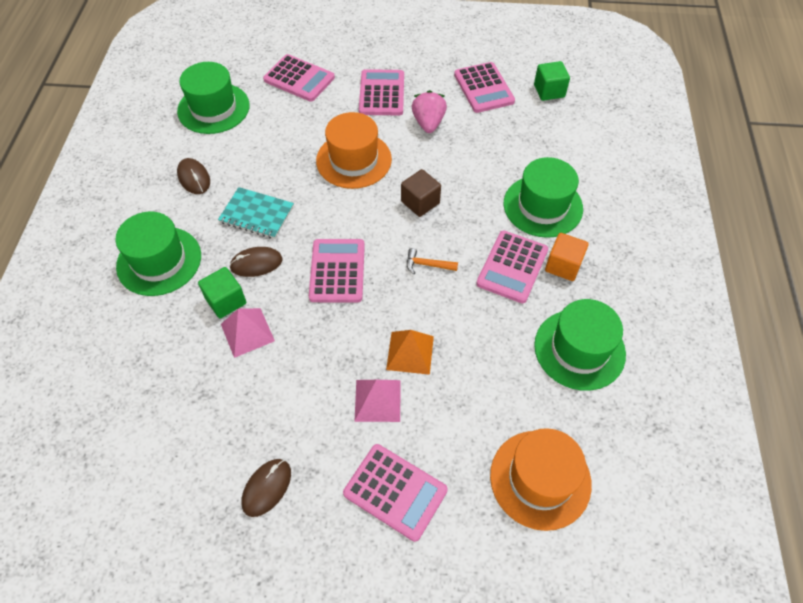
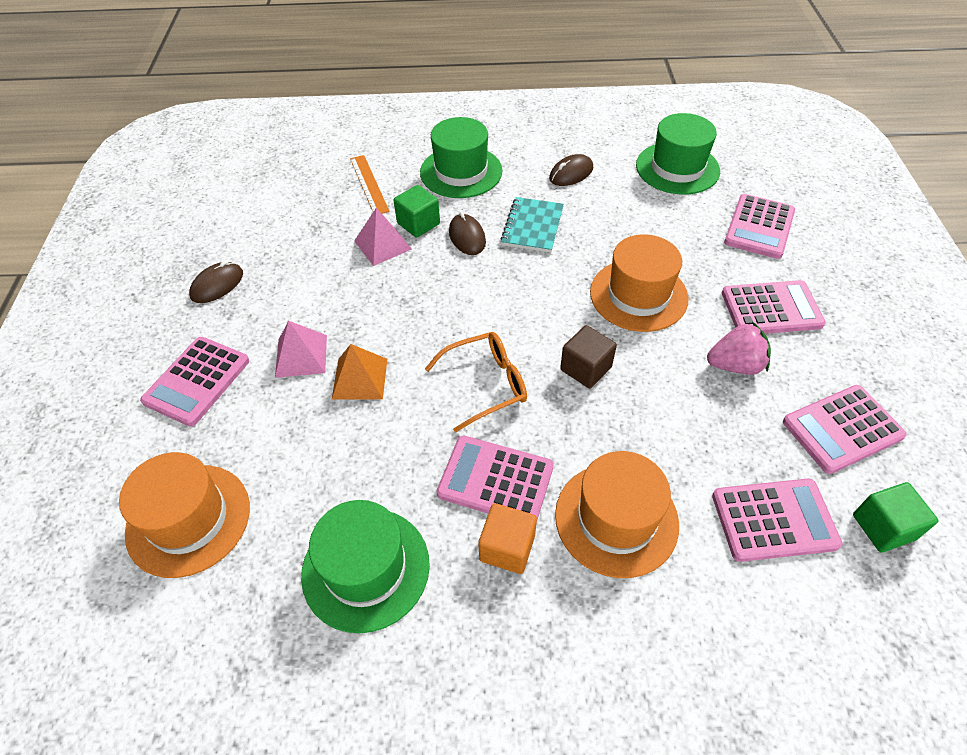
camera: 85 degrees right, 5 degrees down
brown mouse [242,459,291,517] -> brown mouse turned 75 degrees counterclockwise [189,261,243,303]
pink calculator [309,239,365,302] -> pink calculator moved to [712,478,842,562]
orange hammer [407,248,458,274] -> orange glasses [425,332,527,433]
green hat [504,157,583,238] -> orange hat [555,451,679,578]
none -> orange ruler [350,155,390,214]

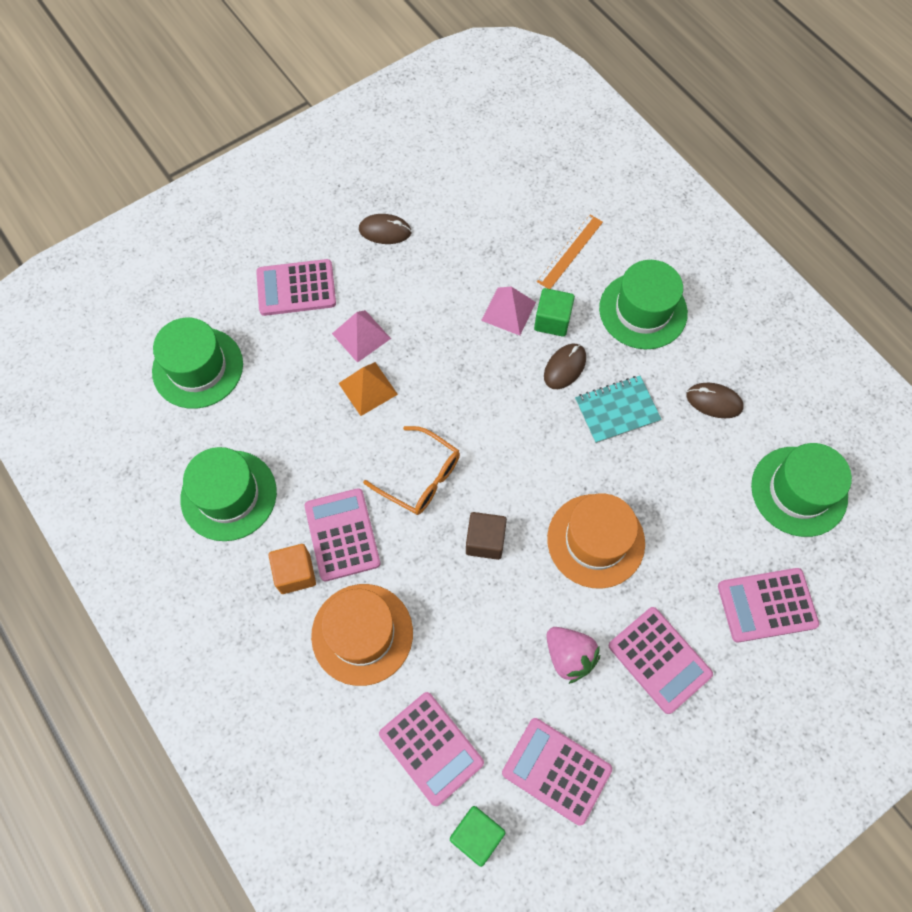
camera: 55 degrees right, 15 degrees up
orange hat [119,452,250,578] -> green hat [152,318,243,409]

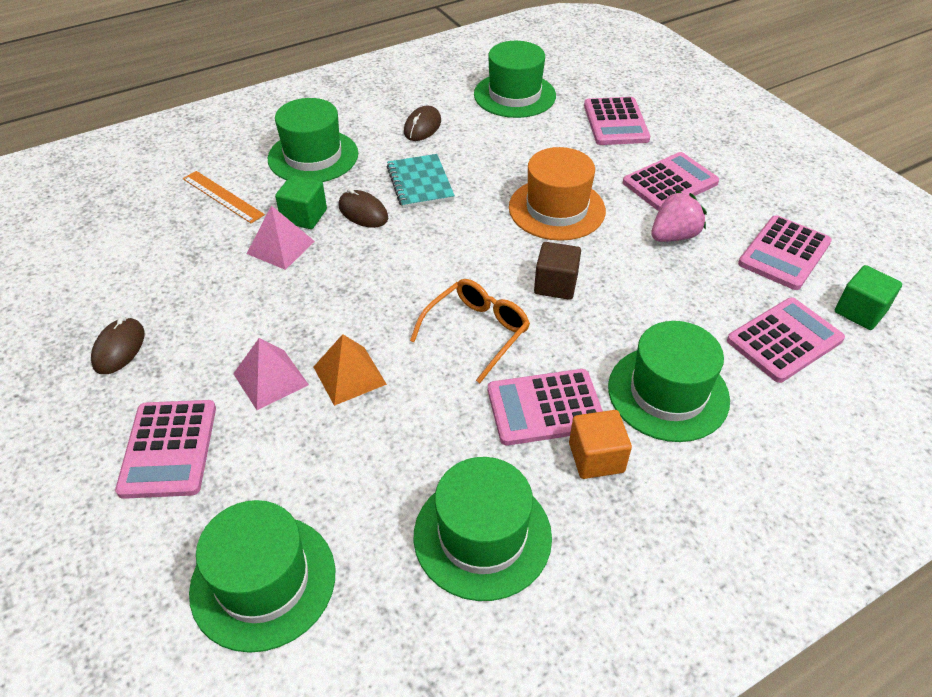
camera: 85 degrees left, 20 degrees down
orange hat [311,584,413,686] -> green hat [608,321,730,442]

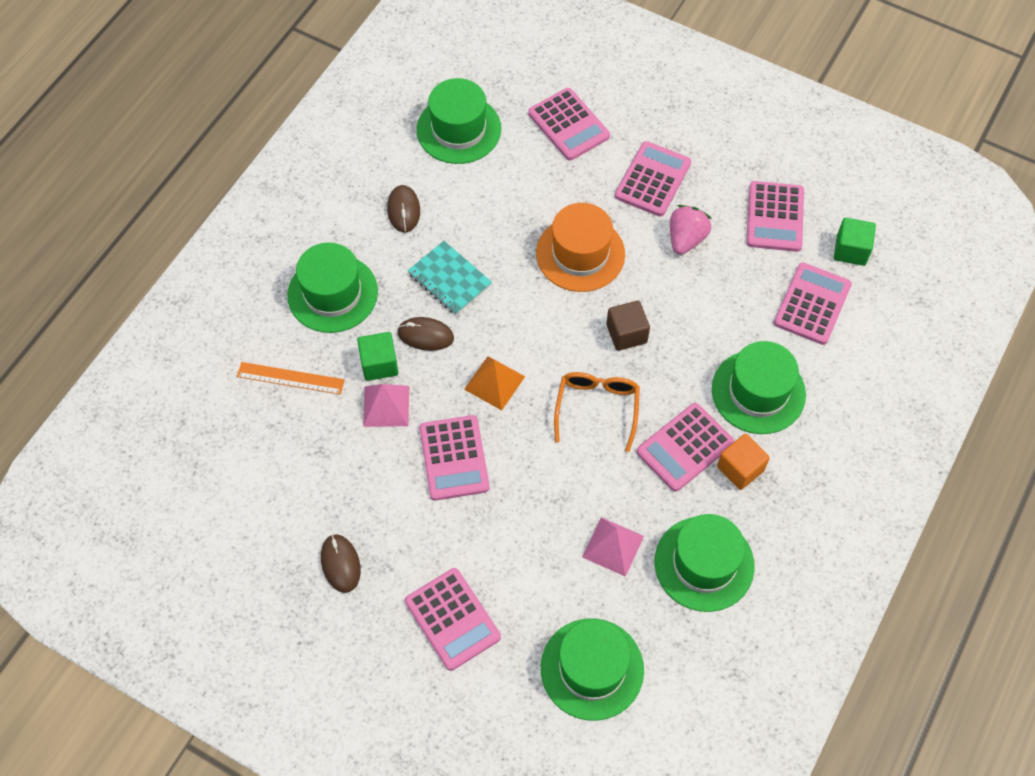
camera: 30 degrees left, 15 degrees up
pink pyramid [233,338,309,410] -> pink pyramid moved to [582,517,644,577]
orange pyramid [314,334,387,406] -> orange pyramid moved to [464,356,525,410]
none -> pink calculator [419,415,490,501]

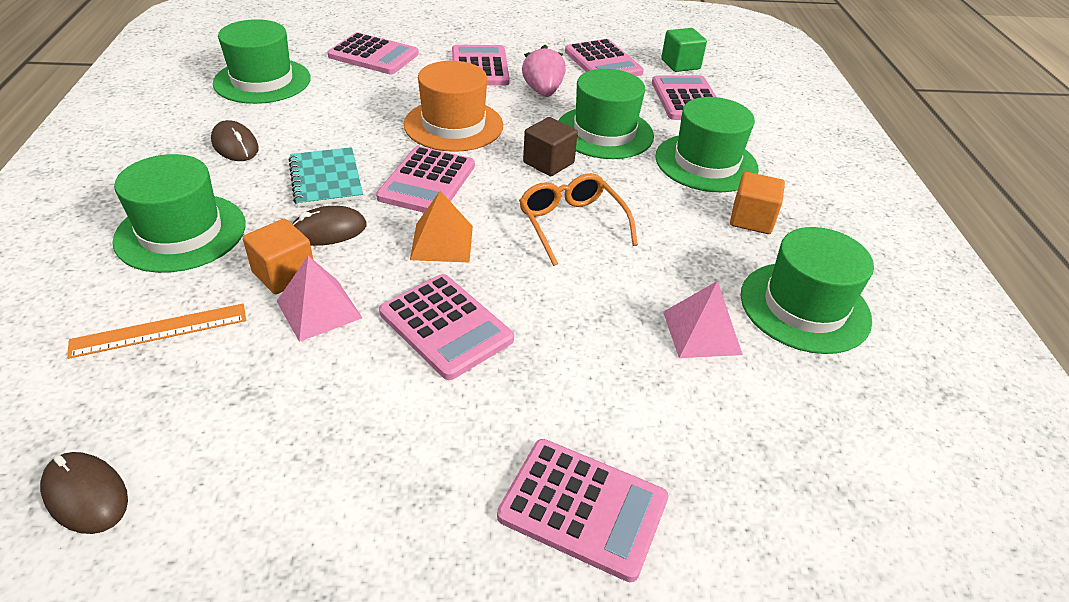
camera: 35 degrees left, 20 degrees down
brown mouse [321,534,361,593] -> brown mouse moved to [40,452,128,534]
green cube [357,332,398,381] -> orange cube [243,219,313,294]
turquoise notebook [408,241,492,315] -> turquoise notebook turned 60 degrees clockwise [289,147,363,207]
green hat [541,618,644,721] -> green hat moved to [558,69,654,159]
pink calculator [637,403,734,492] -> pink calculator moved to [376,146,475,213]

